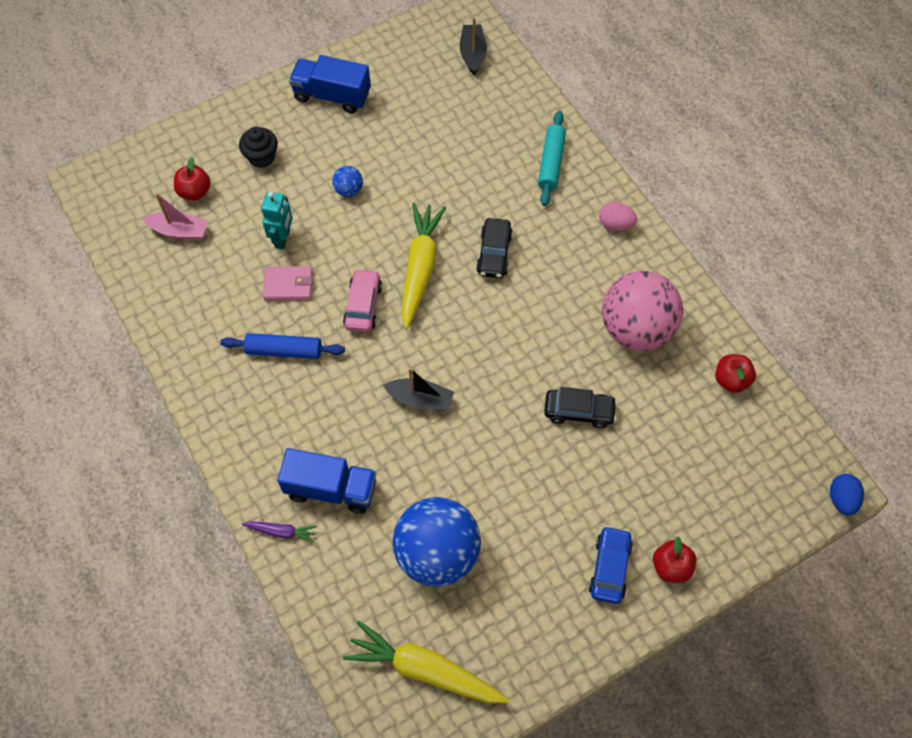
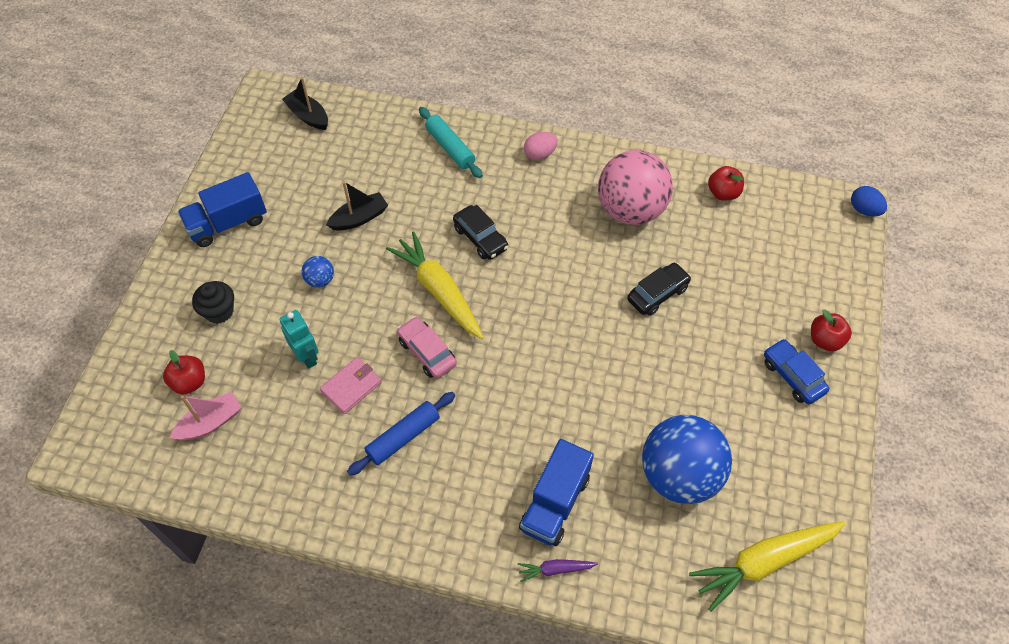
camera: 45 degrees left, 5 degrees down
purple carrot [242,521,317,543] -> purple carrot turned 150 degrees counterclockwise [518,559,598,582]
blue truck [277,448,376,514] -> blue truck turned 150 degrees clockwise [519,439,594,546]
black boat [383,367,454,411] -> black boat moved to [326,181,388,231]

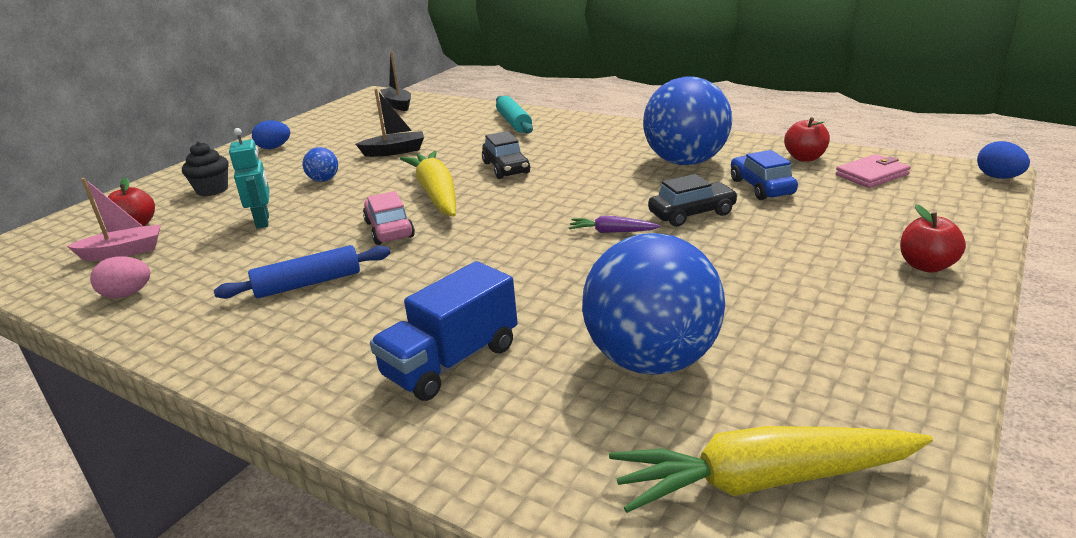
camera: 20 degrees right, 30 degrees down
blue truck [178,172,267,247] -> blue egg [252,120,290,149]
pink wallet [320,357,382,414] -> pink wallet moved to [836,154,910,188]
purple carrot [518,559,598,582] -> purple carrot moved to [569,216,660,233]
pink egg [524,132,558,160] -> pink egg moved to [90,256,150,298]
pink ball [598,150,673,225] -> blue ball [643,76,732,165]
blue car [764,338,829,404] -> blue car moved to [731,150,798,200]

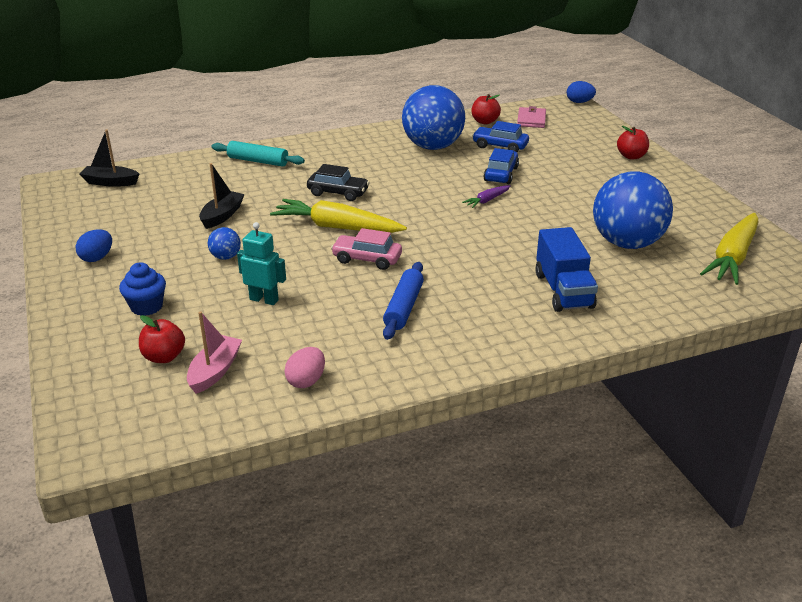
camera: 55 degrees left, 5 degrees up
black cupcake [182,142,229,196] -> blue cupcake [119,262,166,316]
black car [648,174,738,227] -> blue car [484,148,519,184]

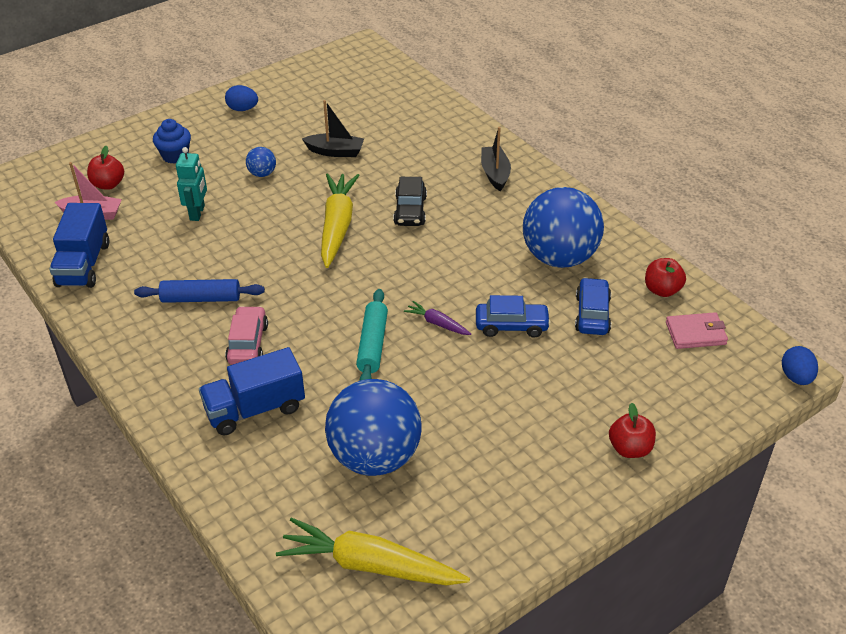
camera: 75 degrees right, 10 degrees up
black boat [79,130,139,187] -> black boat moved to [481,127,511,191]
turquoise rolling pin [212,141,305,167] -> turquoise rolling pin moved to [356,289,388,380]
pink egg [284,347,325,388] -> blue truck [49,203,109,288]
pink car [331,228,402,270] -> pink car moved to [225,306,268,365]

